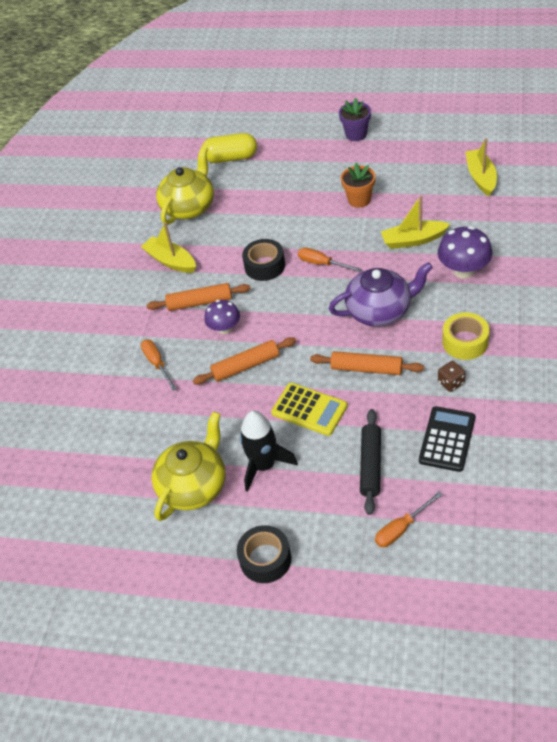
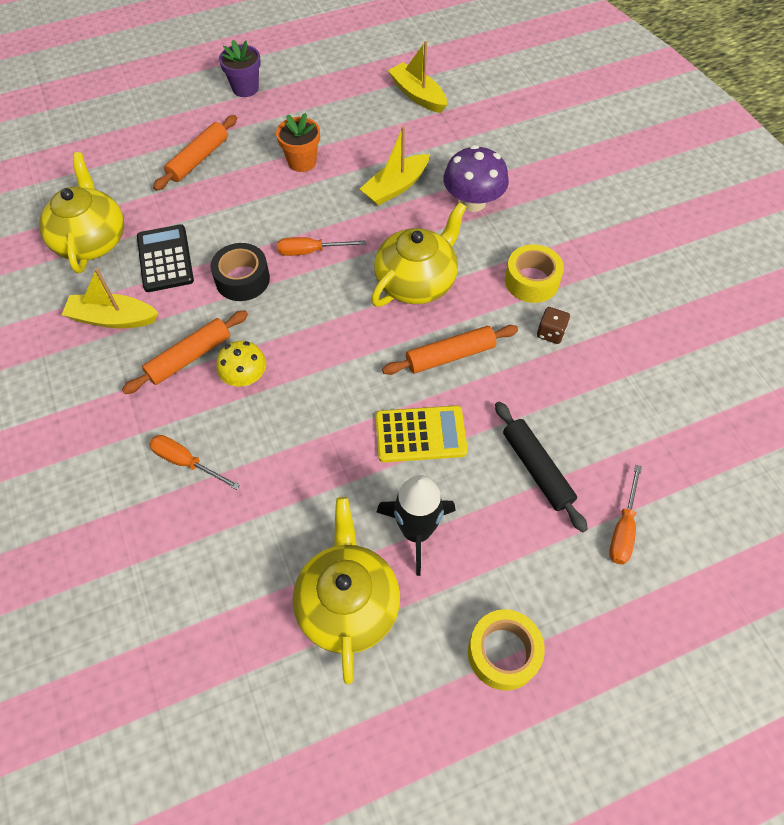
camera: 40 degrees left, 10 degrees up
orange rolling pin [193,337,296,385] -> orange rolling pin moved to [153,115,237,191]
yellow capsule [202,133,257,163] -> none
purple mushroom [204,300,240,334] -> yellow mushroom [216,341,266,386]
black tape [237,525,291,583] -> yellow tape [468,609,545,691]
purple teapot [329,262,433,327] -> yellow teapot [371,202,467,307]
black calculator [419,406,475,472] -> black calculator moved to [137,224,194,292]

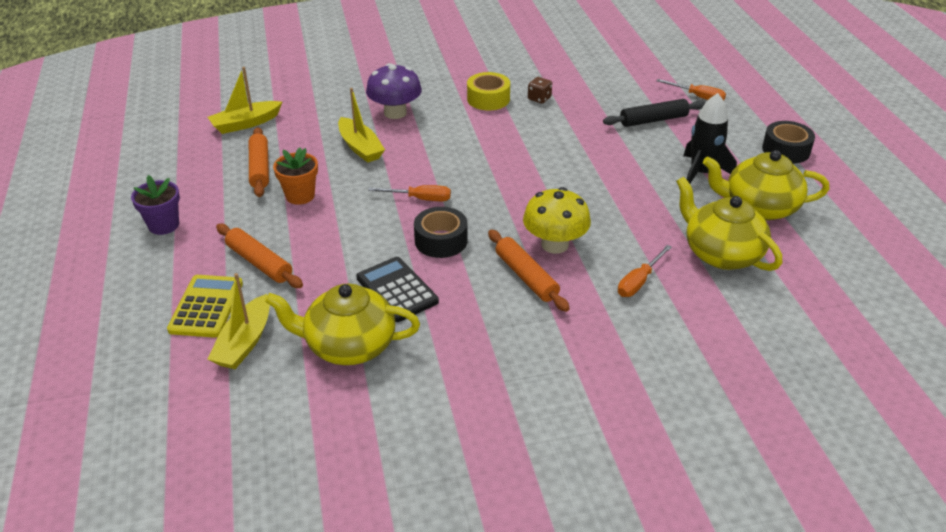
camera: 80 degrees left, 20 degrees down
yellow boat [62,268,159,328] -> yellow boat moved to [207,273,270,369]
black calculator [137,224,194,292] -> black calculator turned 60 degrees clockwise [356,257,439,322]
yellow mushroom [216,341,266,386] -> yellow mushroom [523,187,591,254], size x1.51
orange screwdriver [277,237,366,256] -> orange screwdriver turned 90 degrees counterclockwise [368,185,451,201]
yellow teapot [371,202,467,307] -> yellow teapot moved to [676,177,782,271]
yellow calculator [375,405,468,462] -> yellow calculator moved to [167,275,243,338]
orange rolling pin [382,325,518,375] -> orange rolling pin moved to [249,127,269,197]
yellow tape [468,609,545,691] -> black tape [762,121,815,164]

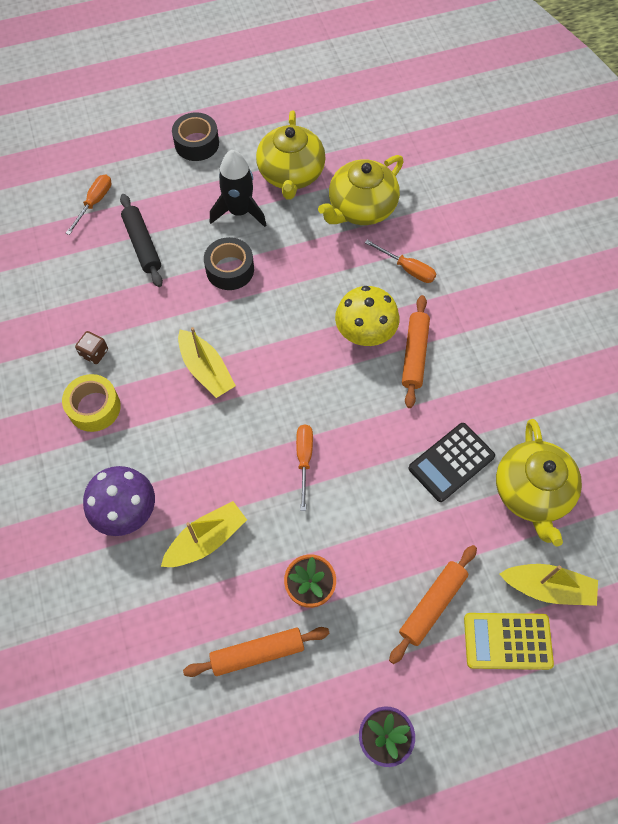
camera: 95 degrees left, 25 degrees up
yellow boat [208,67,282,134] -> yellow boat moved to [178,327,236,398]
black tape [414,207,468,258] -> black tape moved to [204,237,254,290]
orange rolling pin [488,230,570,312] -> orange rolling pin turned 45 degrees counterclockwise [402,295,430,408]

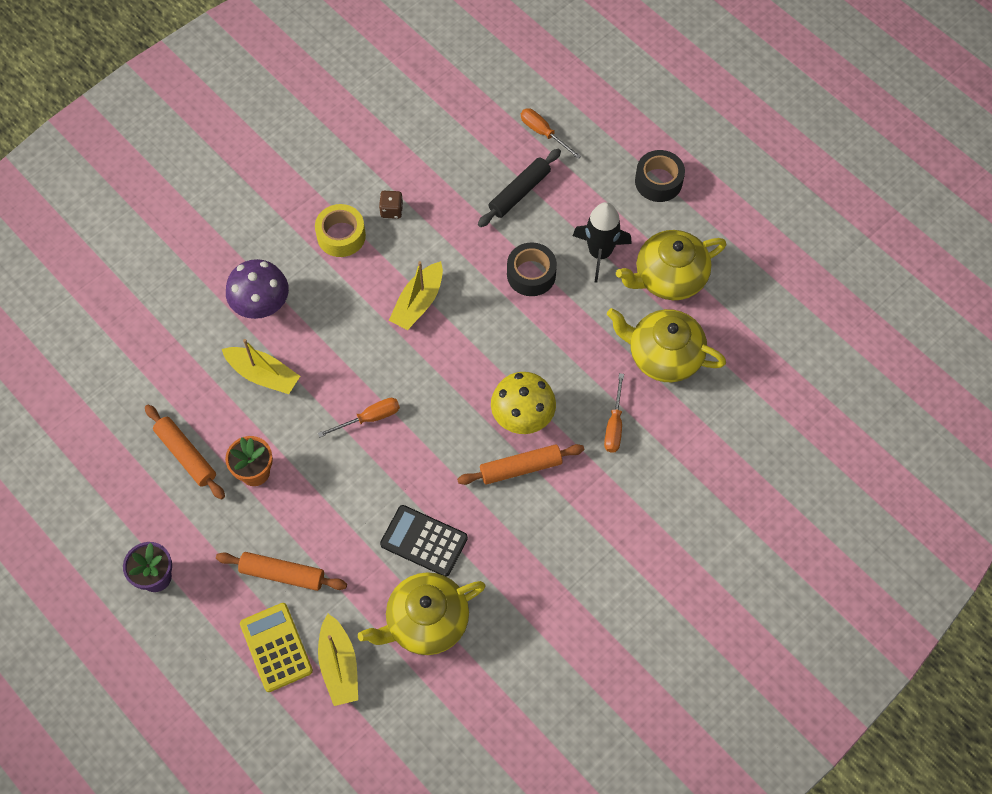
camera: 65 degrees right, 0 degrees up
orange screwdriver [66,175,111,235] -> orange screwdriver turned 135 degrees counterclockwise [521,109,581,159]

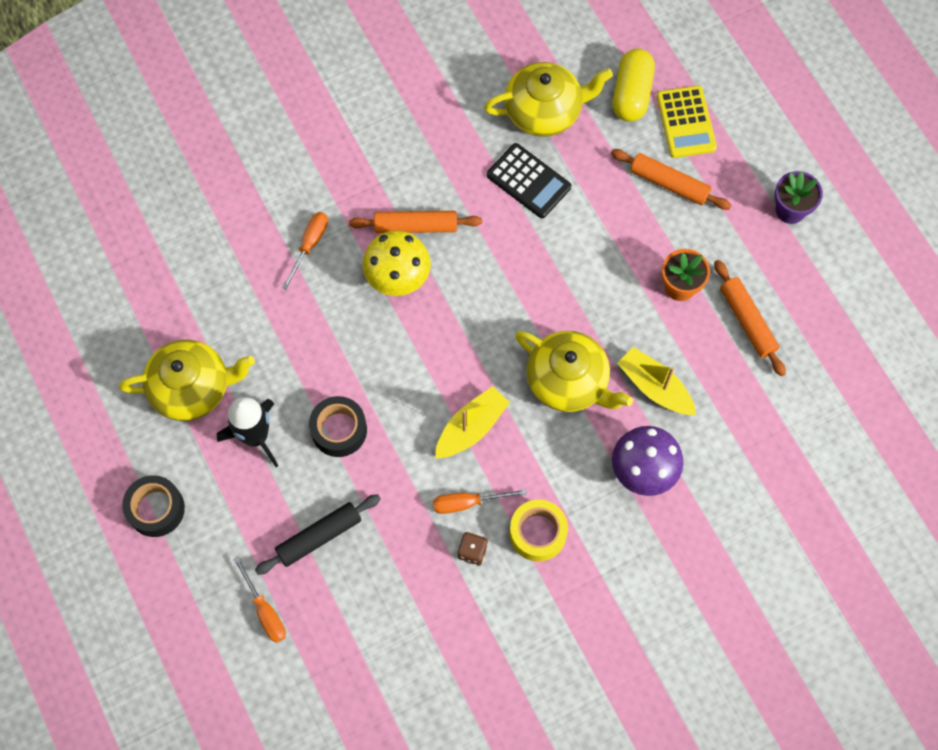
camera: 165 degrees left, 5 degrees up
orange screwdriver [318,398,400,437] -> orange screwdriver moved to [433,489,527,514]
yellow boat [318,614,358,706] -> yellow capsule [613,49,655,122]
yellow teapot [607,308,726,382] -> yellow teapot moved to [515,331,633,412]

